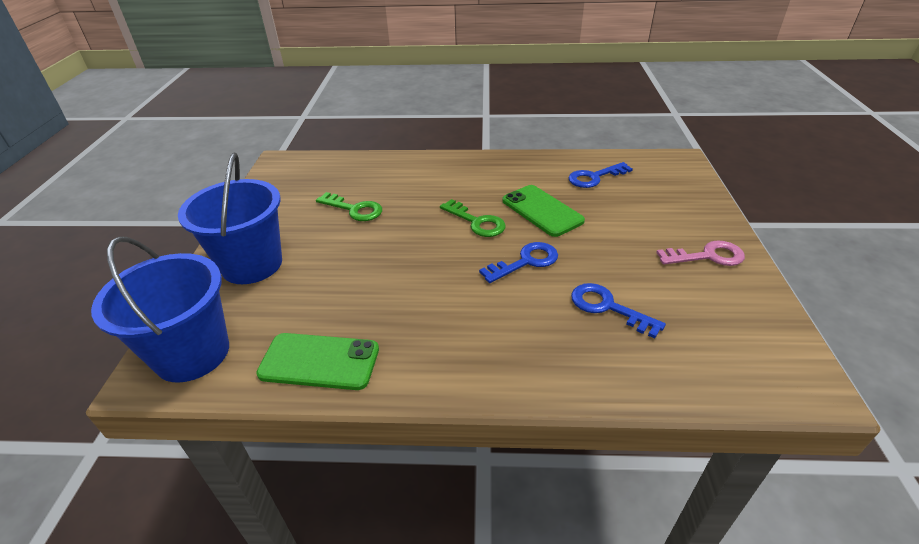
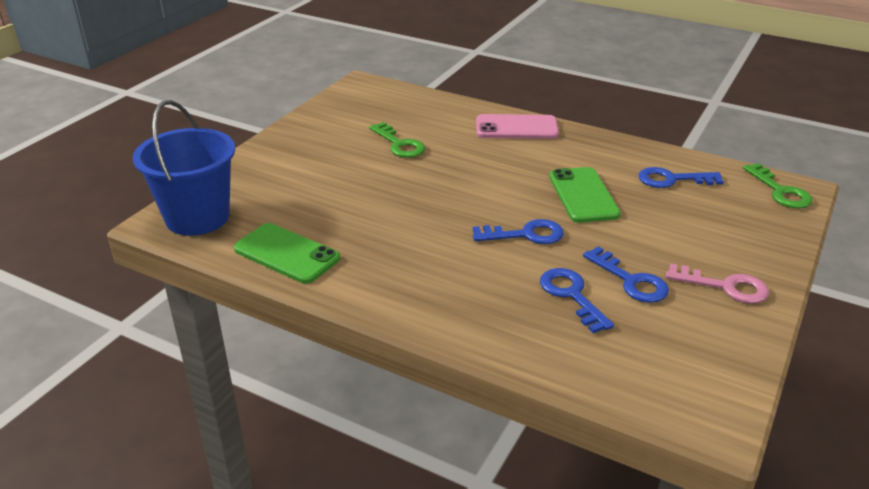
camera: 25 degrees right, 5 degrees down
blue bucket [178,153,282,284] -> none
green key [440,199,506,237] -> green key moved to [743,163,813,208]
none -> pink phone [476,114,559,139]
none -> blue key [583,246,669,303]

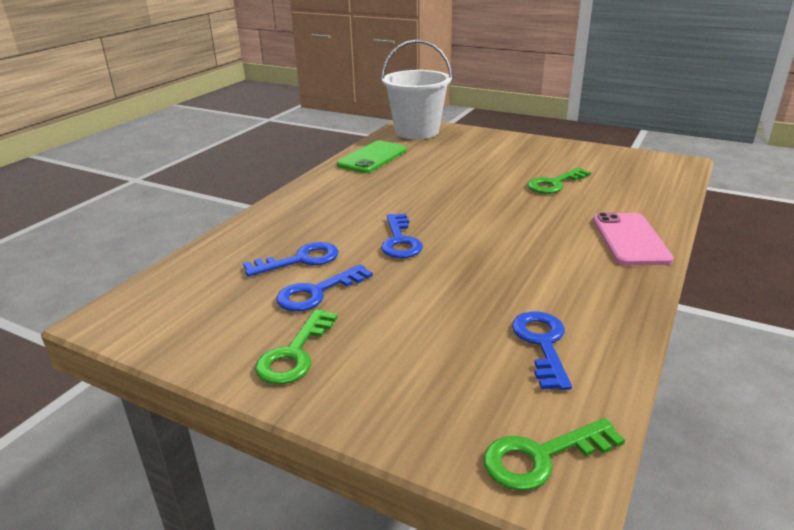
camera: 90 degrees right, 5 degrees down
blue bucket [133,100,235,236] -> white bucket [381,39,453,139]
green phone [549,167,621,223] -> none
pink key [666,263,769,304] -> green key [255,309,338,385]

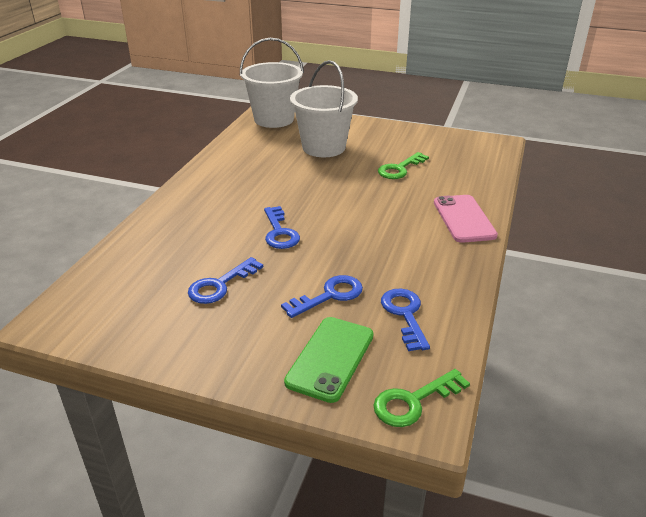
camera: 10 degrees left, 5 degrees up
blue key [243,242,339,276] -> blue key moved to [281,275,363,318]
green key [255,309,338,385] -> none
green phone [337,141,407,173] -> green phone moved to [284,317,374,403]
none -> white bucket [290,60,358,157]

